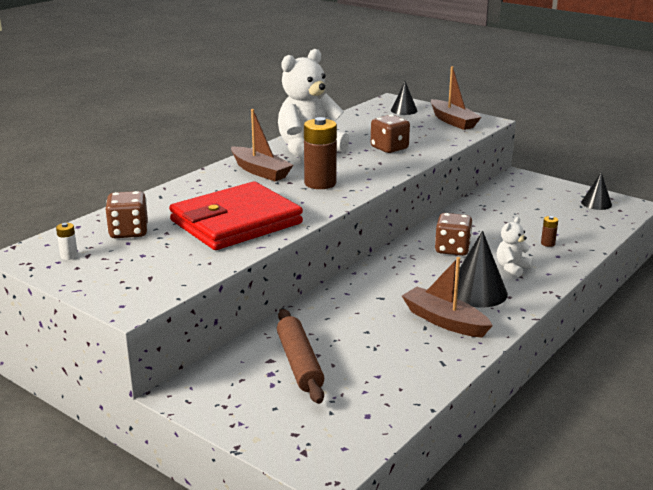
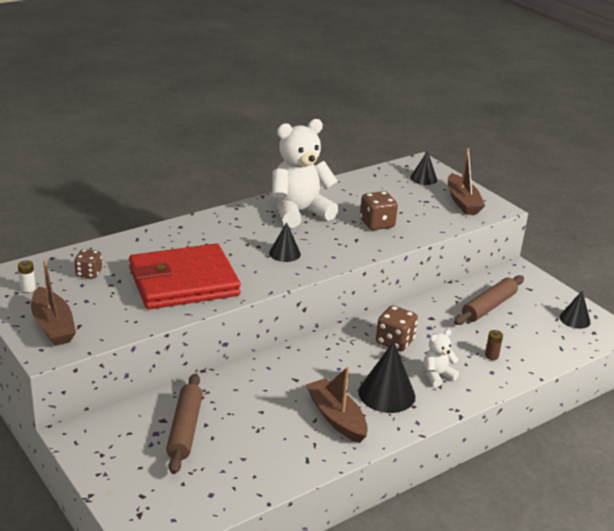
camera: 15 degrees right, 5 degrees up
brown dice [105,191,148,238] -> brown dice [74,249,102,279], size x0.67
brown boat [231,109,293,181] -> brown boat moved to [31,260,76,346]
brown battery [304,117,337,189] -> black cone [269,222,301,262]
none -> brown rolling pin [454,275,524,325]

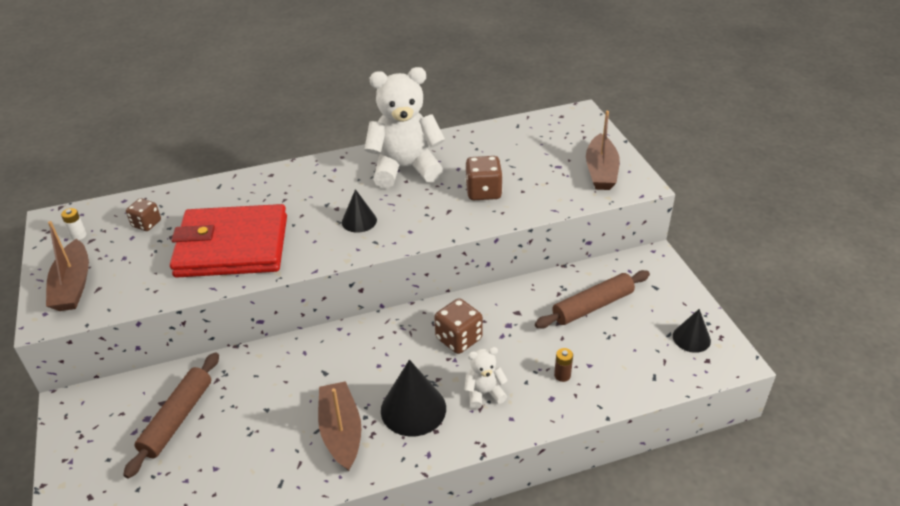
camera: 20 degrees right, 10 degrees up
black cone [410,151,437,185] -> none

